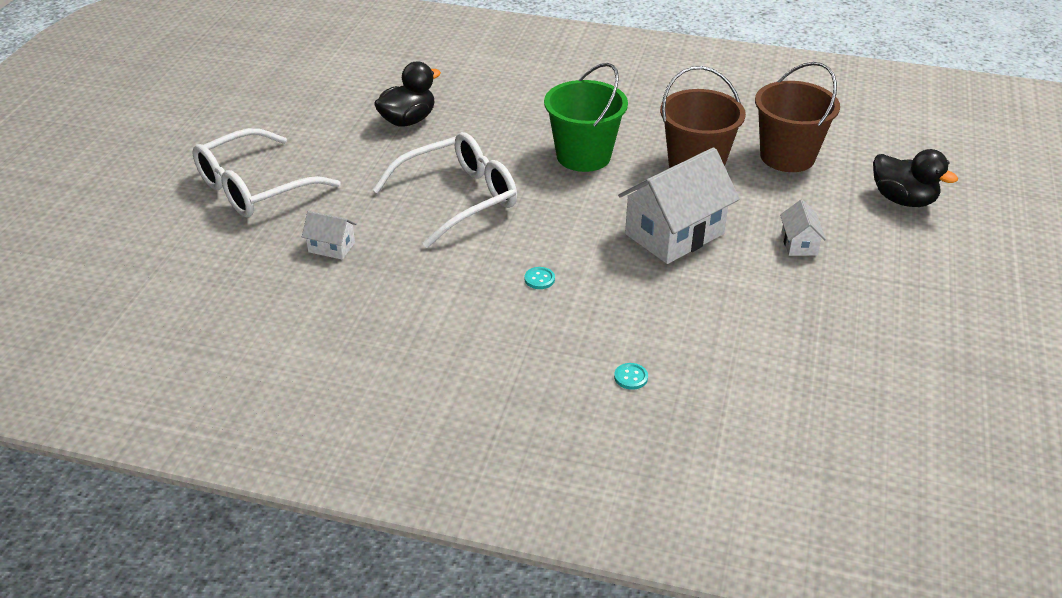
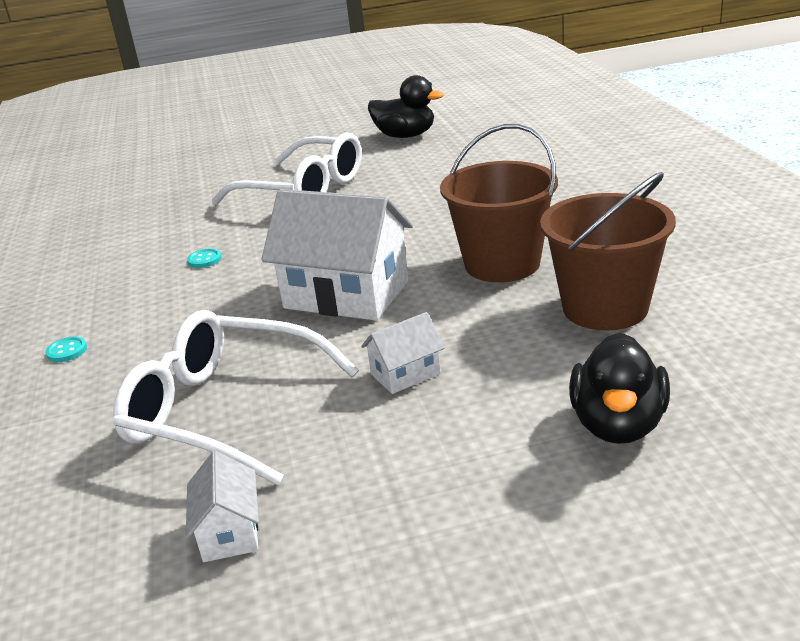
camera: 65 degrees right, 10 degrees down
white glasses [192,128,341,218] -> white glasses moved to [113,310,359,485]
white house [302,211,357,260] -> white house moved to [186,451,259,562]
green bucket [544,63,628,172] -> none

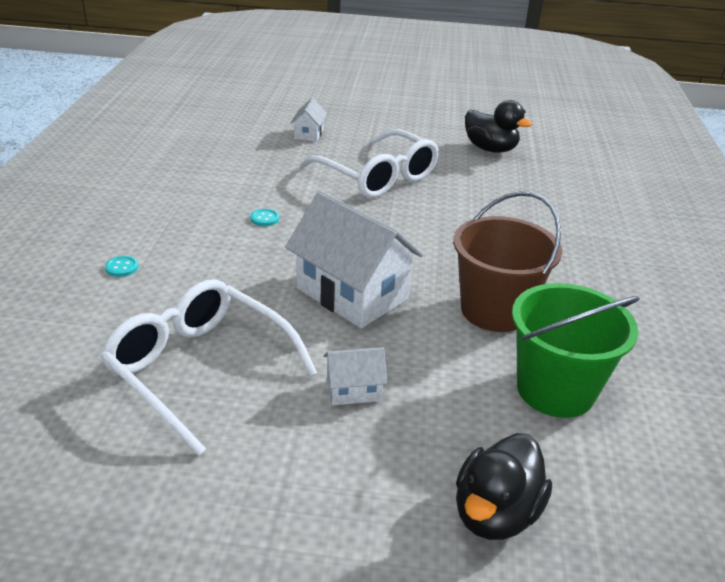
camera: 15 degrees right, 5 degrees up
white house [186,451,259,562] -> white house moved to [291,98,327,142]
brown bucket [540,172,676,331] -> green bucket [512,283,640,418]

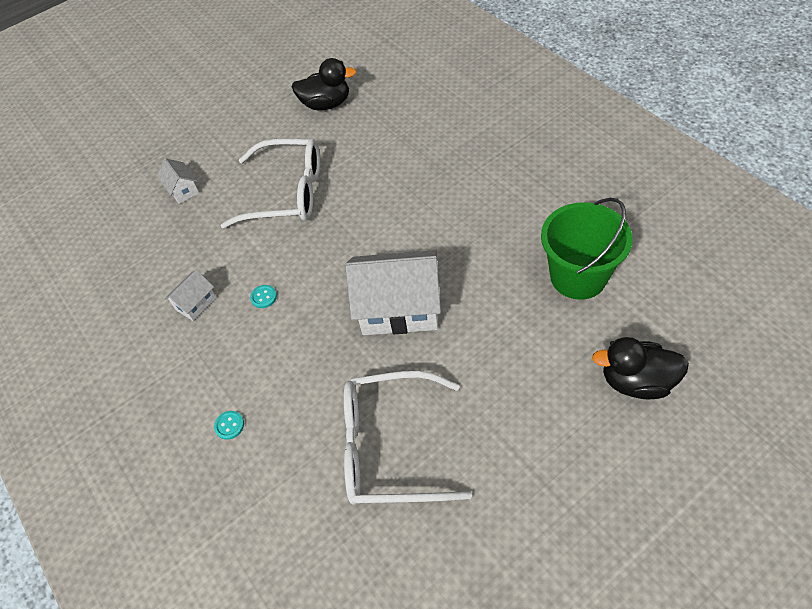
camera: 35 degrees left, 20 degrees up
white house [324,347,387,405] -> white house moved to [164,270,216,321]
brown bucket [453,191,562,332] -> none
black duck [456,433,552,540] -> black duck turned 105 degrees clockwise [592,337,689,399]

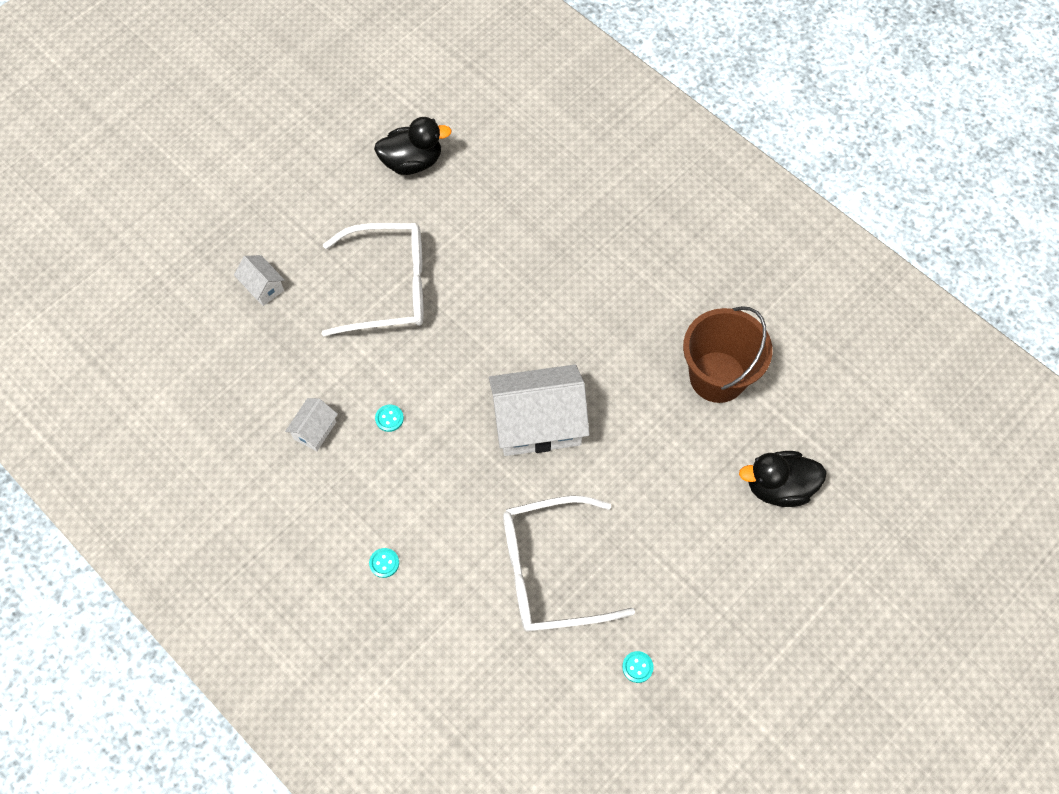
camera: 15 degrees left, 10 degrees up
green bucket [541,198,633,300] -> brown bucket [683,306,772,403]
none -> turquoise button [622,651,654,683]

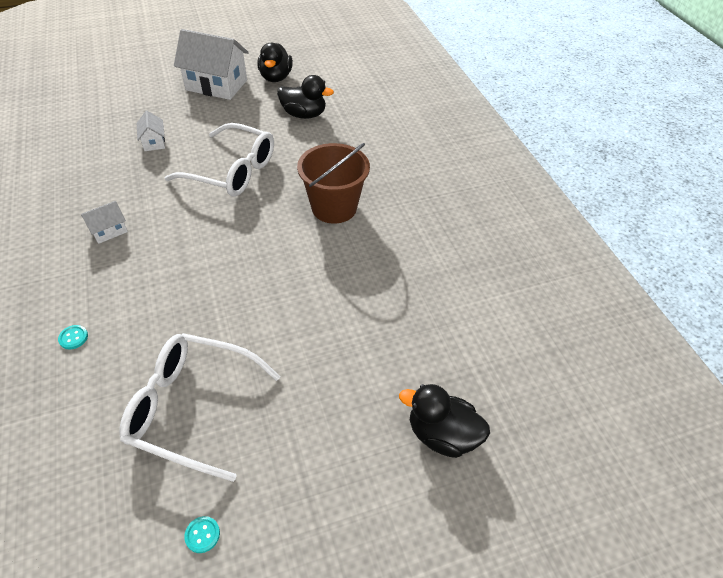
camera: 25 degrees right, 15 degrees down
turquoise button [375,405,404,432] -> none
white house [489,365,590,456] -> white house moved to [174,29,249,100]
brown bucket [683,306,772,403] -> brown bucket moved to [297,143,370,224]
none -> black duck [257,43,293,82]

